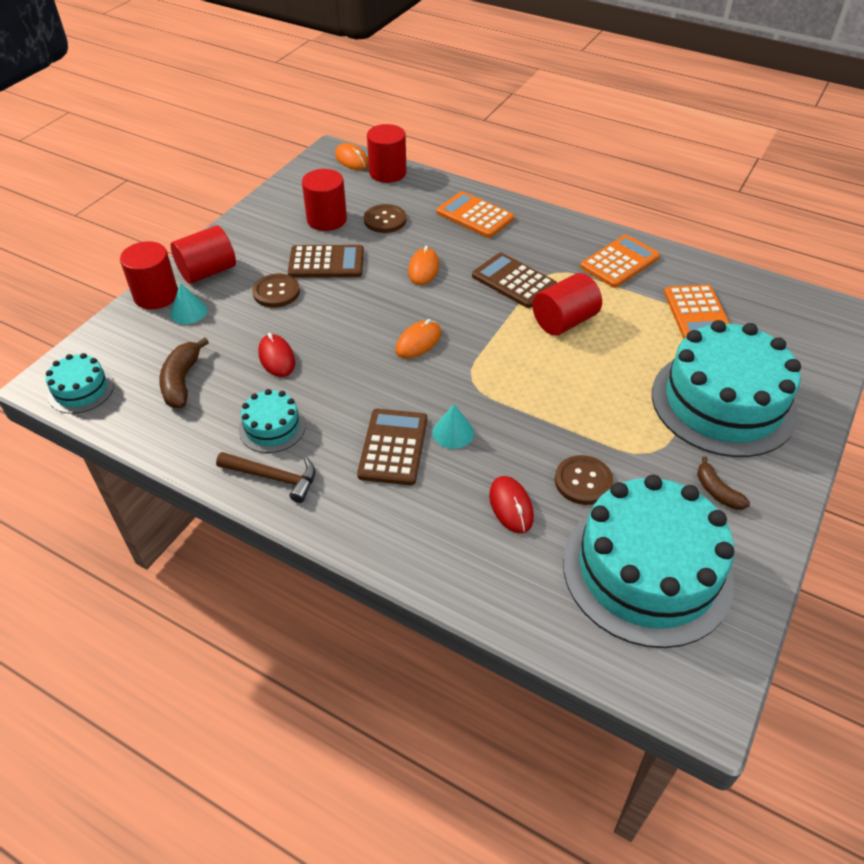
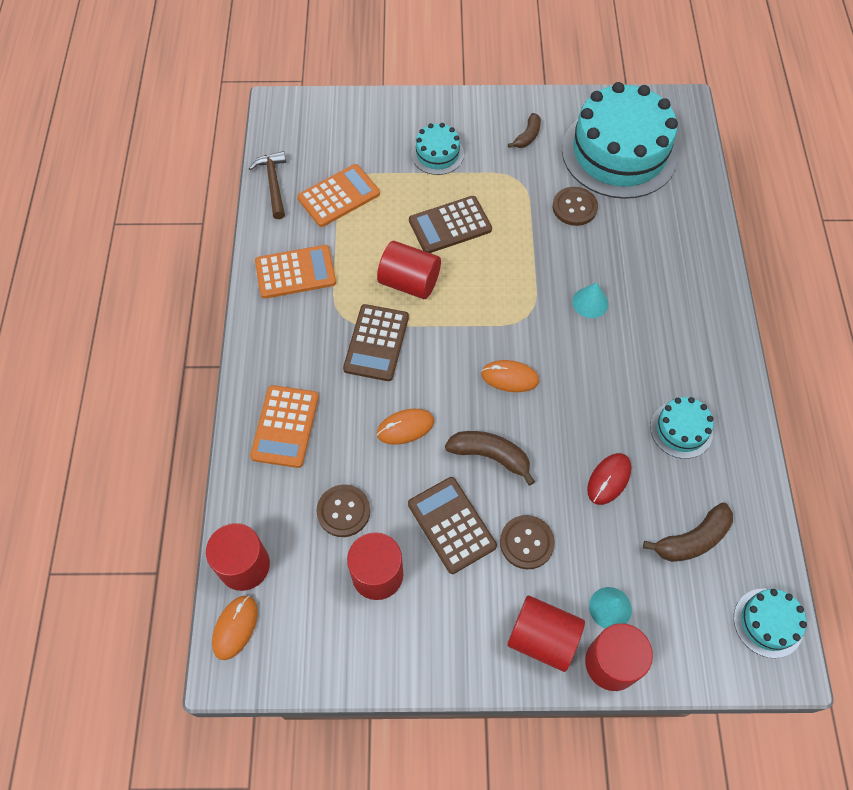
camera: 120 degrees left, 15 degrees up
brown hammer [216,452,315,503] -> brown hammer moved to [249,151,286,219]
brown calculator [357,409,427,485] -> brown calculator moved to [409,196,492,253]
red mouse [489,476,534,533] -> none
orange calculator [580,235,660,288] -> orange calculator turned 150 degrees clockwise [255,245,336,299]
turquoise cake [652,320,801,457] -> turquoise cake [411,123,464,175], size x0.46
none -> brown banana [445,431,535,485]

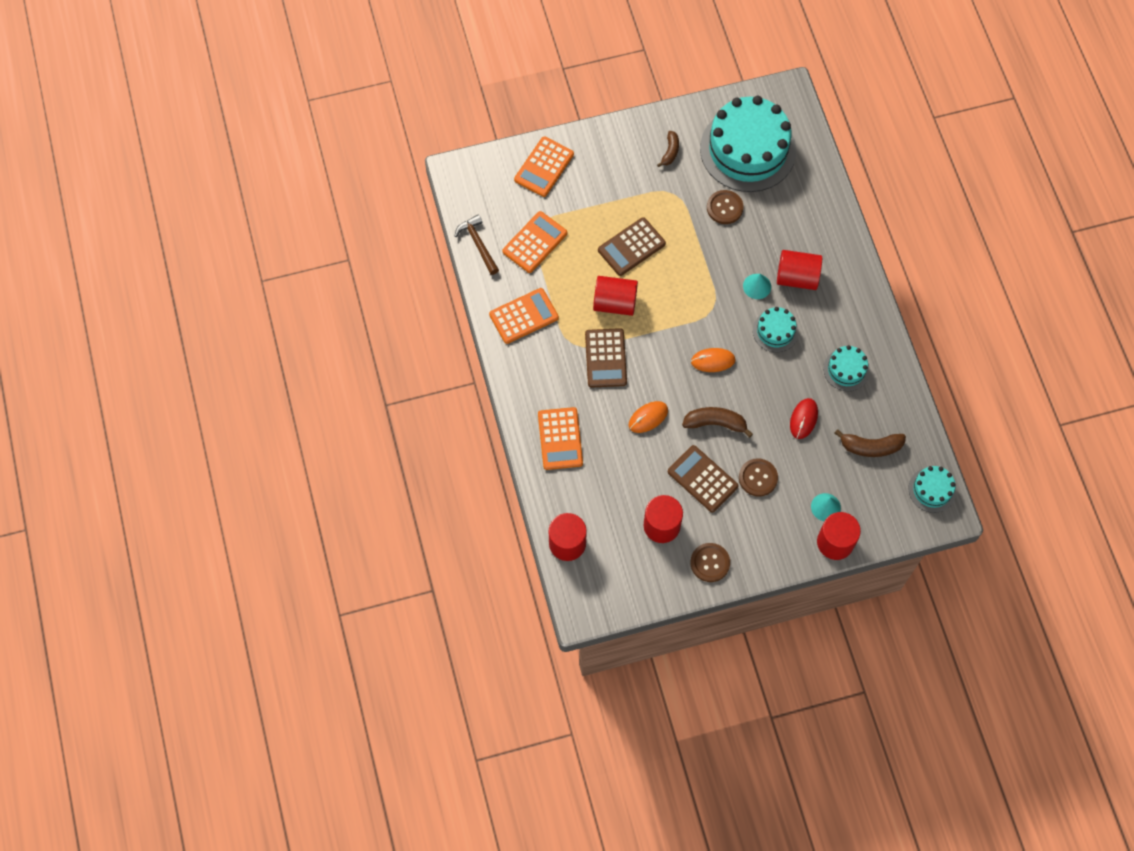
camera: 15 degrees left, 5 degrees up
orange mouse [212,595,258,660] -> none
brown button [316,484,370,537] -> brown button moved to [690,543,730,582]
turquoise cake [411,123,464,175] -> turquoise cake moved to [753,307,799,352]
red cylinder [507,595,585,672] -> red cylinder moved to [777,250,822,290]
brown banana [643,503,733,562] -> brown banana turned 45 degrees clockwise [834,429,906,457]
none -> orange calculator [514,136,574,197]

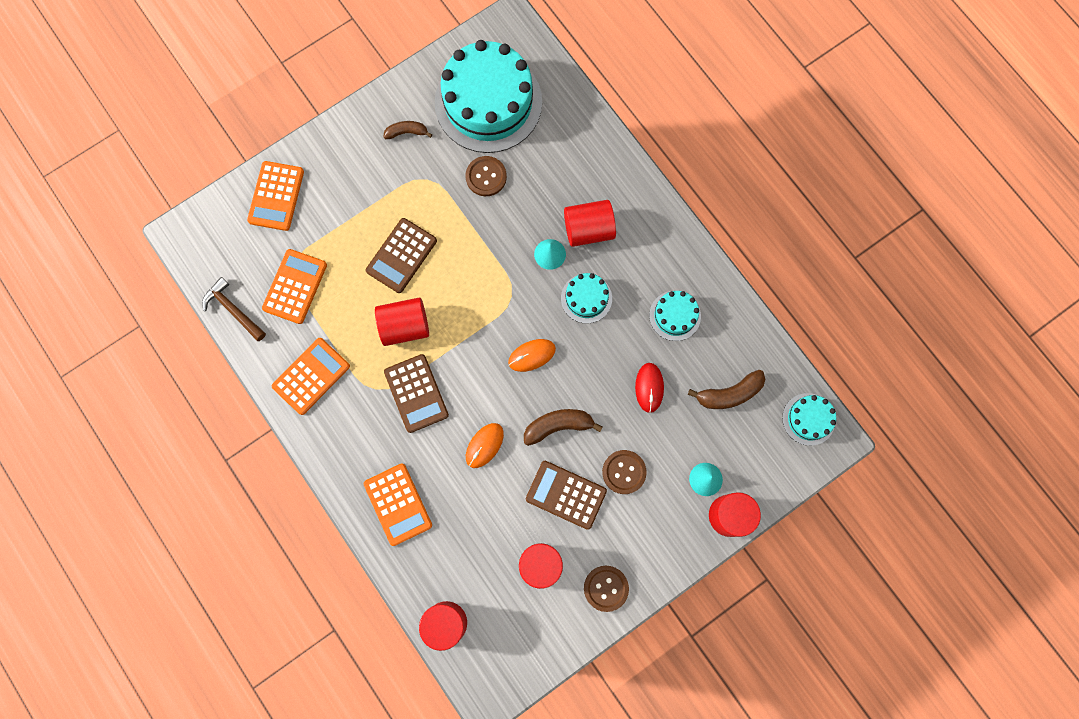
camera: 20 degrees left, 10 degrees up
brown banana [657,131,679,167] -> brown banana turned 90 degrees counterclockwise [384,121,432,139]

